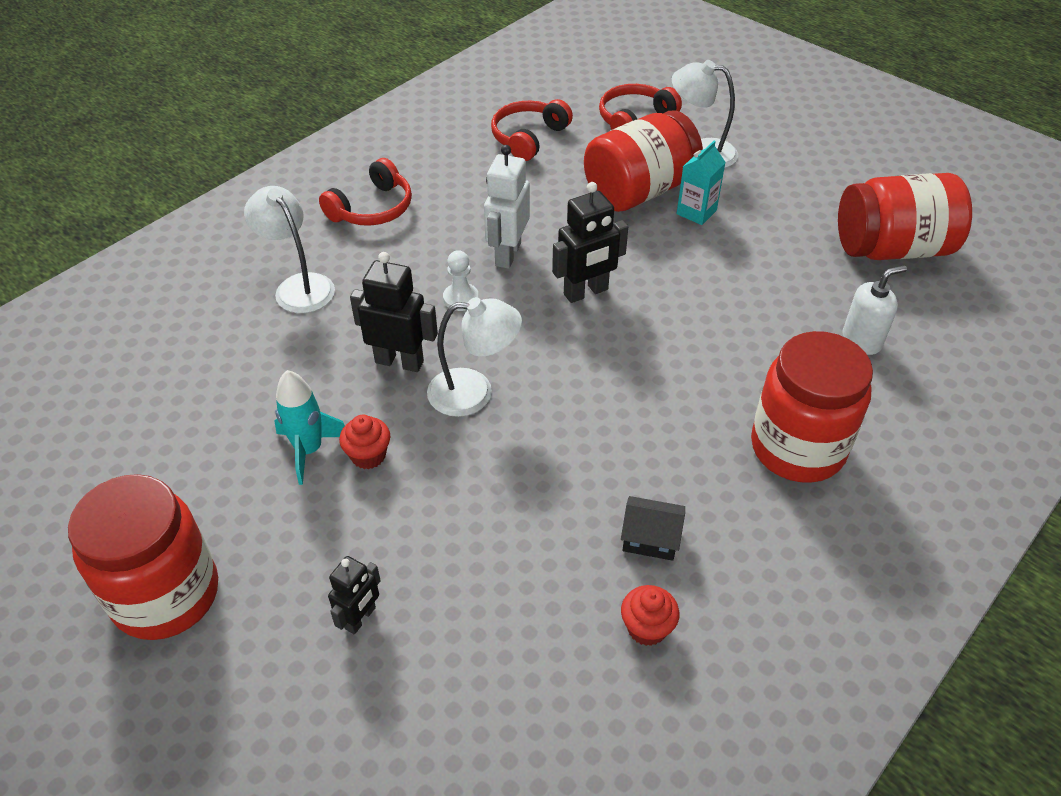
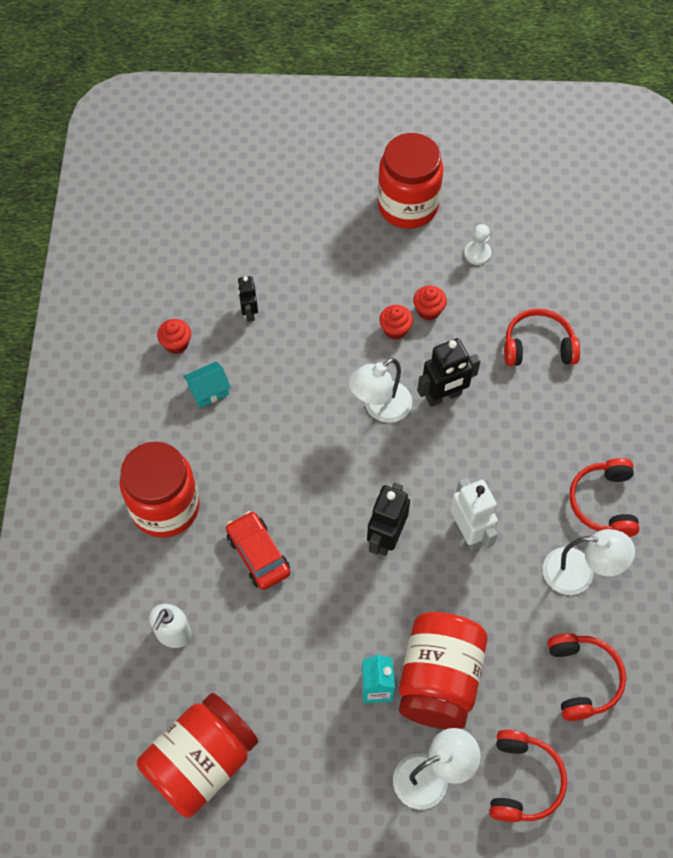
camera: 140 degrees right, 15 degrees up
white lamp [244,186,335,313] -> white lamp moved to [543,529,635,595]
turquoise rocket [274,370,345,485] -> red cupcake [413,286,447,321]
black robot [328,556,381,634] -> black robot moved to [237,276,258,322]
white pawn [443,250,479,311] -> white pawn moved to [464,224,491,265]
black house [621,496,685,561] -> turquoise house [183,361,231,408]
none -> red car [226,511,290,590]
none -> red headphones [504,309,580,366]

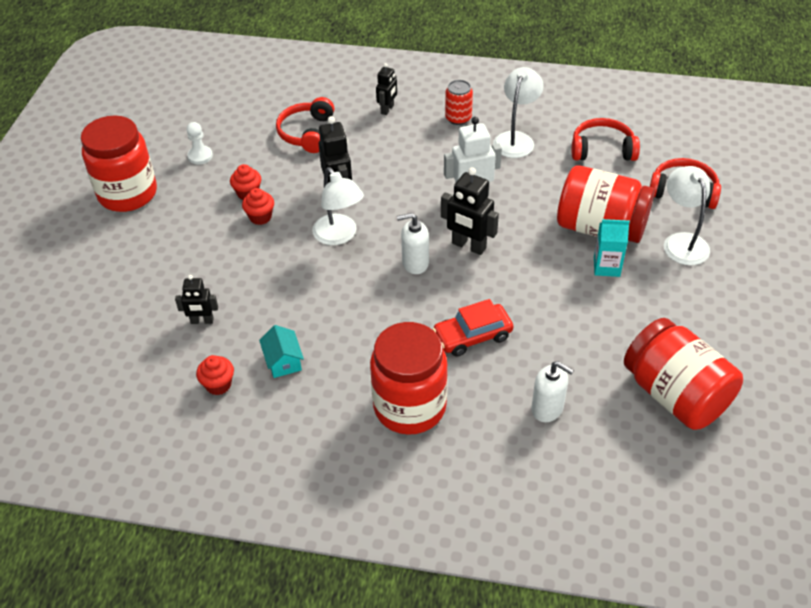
camera: 80 degrees left, 15 degrees down
red headphones [569,458,640,537] -> red can [445,80,473,125]
none -> black robot [376,63,397,115]
none -> white soap dispenser [397,213,429,274]

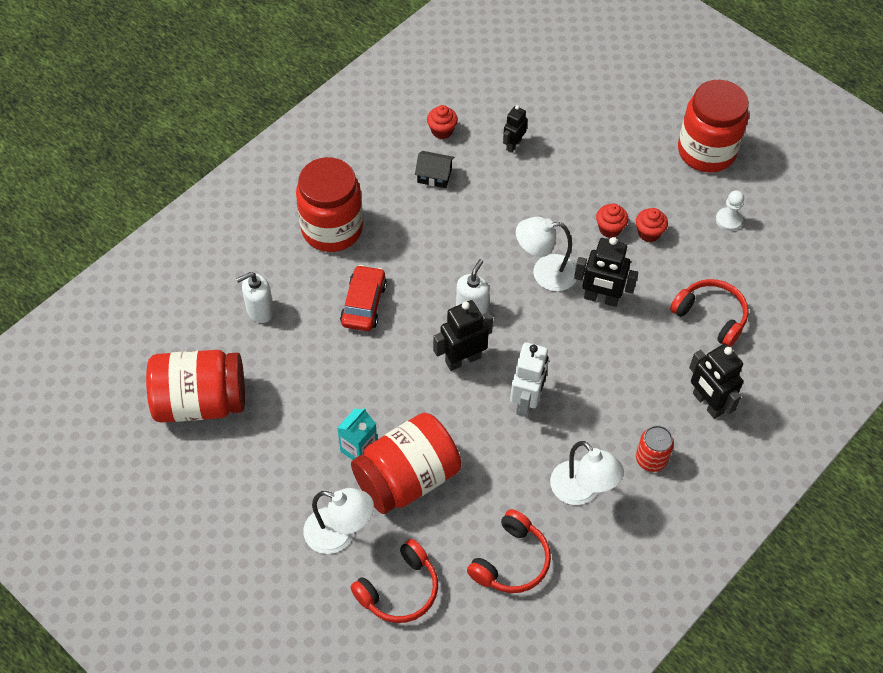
camera: 120 degrees right, 10 degrees up
turquoise house [259,325,304,378] -> black house [415,151,454,188]
black robot [376,63,397,115] -> black robot [689,344,743,419], size x1.62

